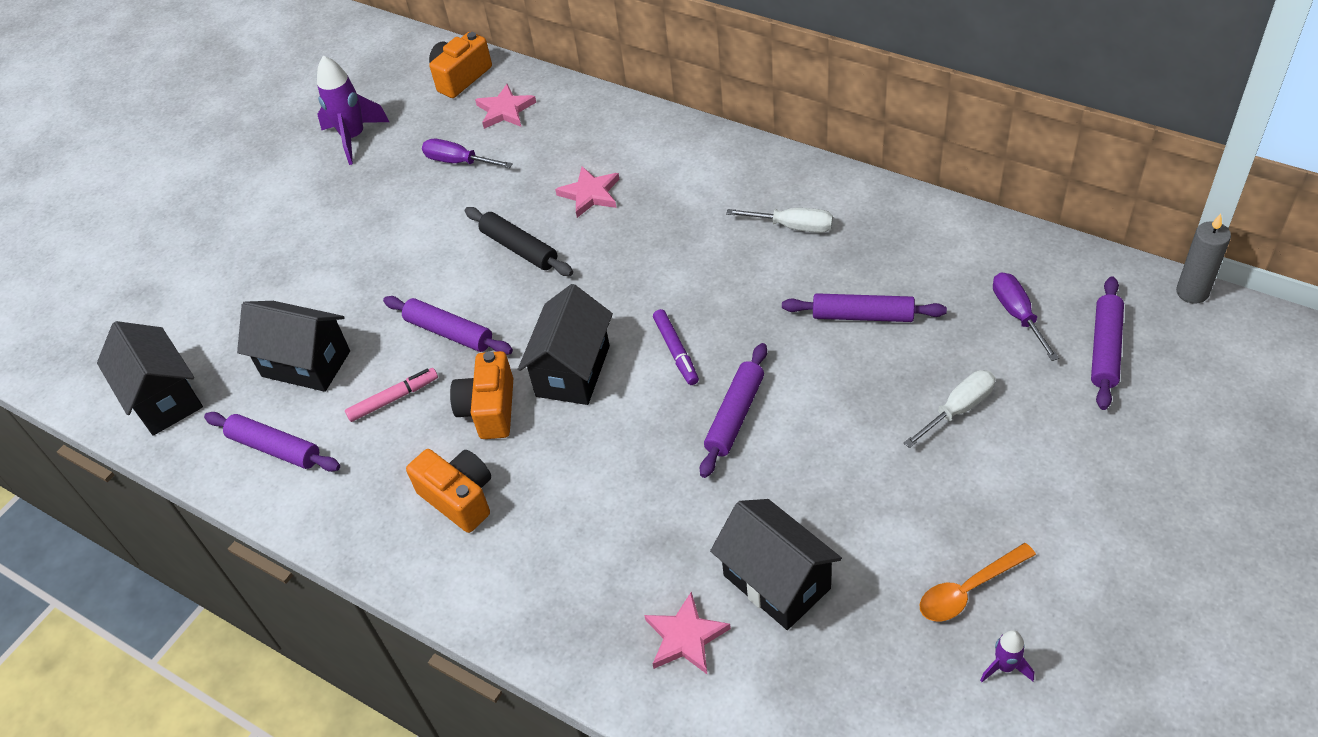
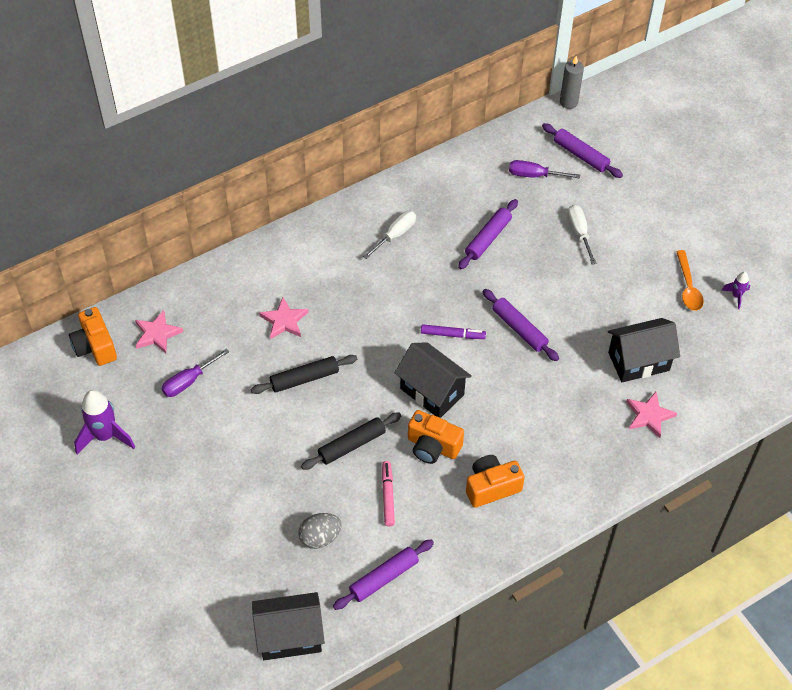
camera: 70 degrees left, 5 degrees up
black house [237,301,350,392] -> grey egg [298,513,342,549]
purple rolling pin [383,296,513,355] -> black rolling pin [301,413,401,470]

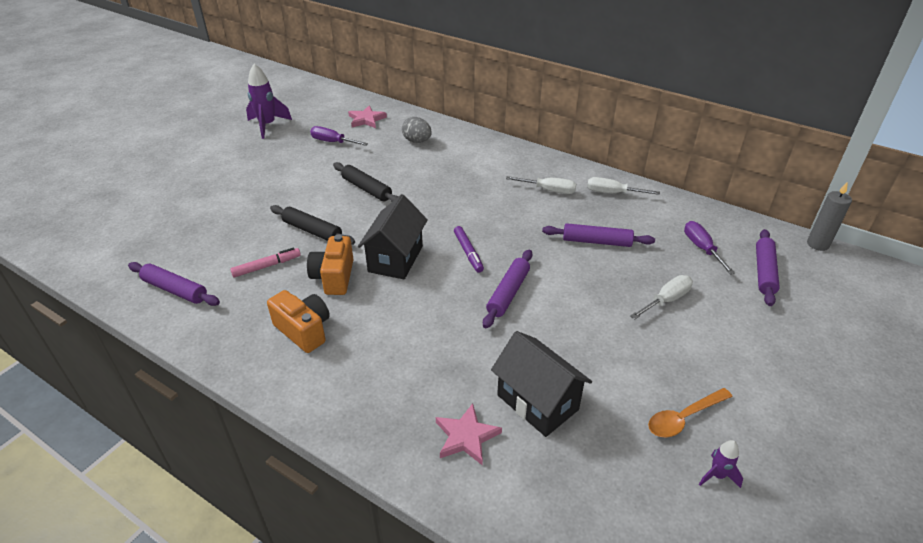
camera: 65 degrees right, 15 degrees down
orange camera [69,307,117,366] -> none
black house [252,592,325,660] -> none
pink star [259,297,309,339] -> none
grey egg [298,513,342,549] -> grey egg moved to [402,117,432,143]
none -> white screwdriver [587,177,660,195]

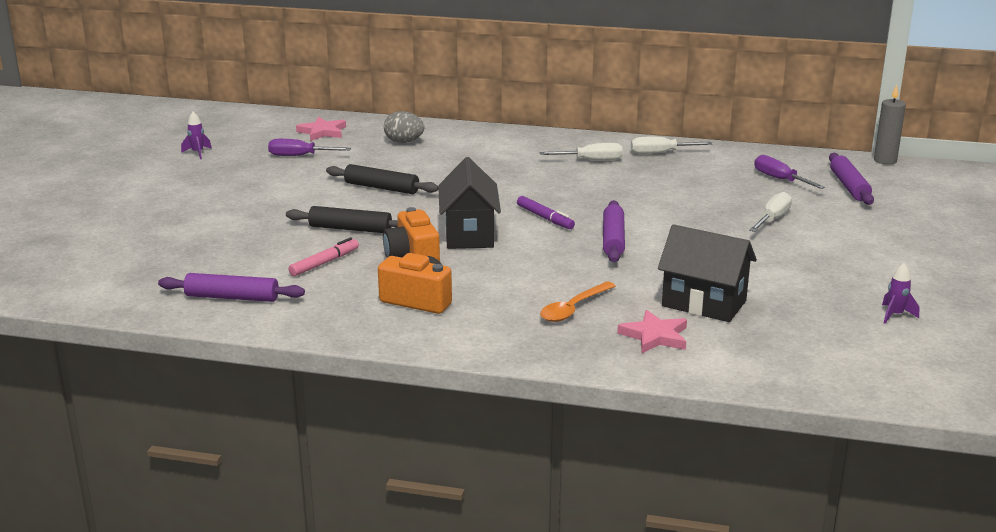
camera: 20 degrees left, 15 degrees down
purple rocket [246,64,292,139] -> purple rocket [181,111,212,159], size x0.51
purple rolling pin [542,223,655,247] -> none
orange spoon [648,388,733,437] -> orange spoon moved to [540,281,615,322]

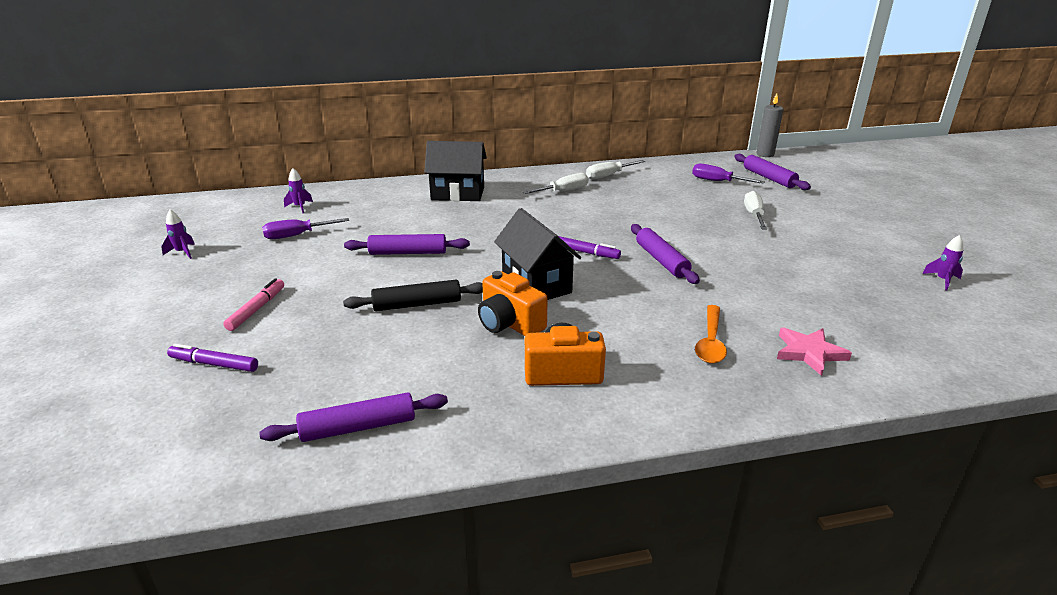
camera: 25 degrees left, 5 degrees up
pink marker [288,237,359,276] -> pink marker moved to [223,278,284,331]
pink star [296,117,346,141] -> purple rocket [284,168,313,213]
black rolling pin [326,164,438,194] -> purple rolling pin [344,234,470,255]
grey egg [384,111,424,143] -> none
black house [658,224,757,322] -> black house moved to [424,141,487,201]
none -> purple marker [167,344,258,372]

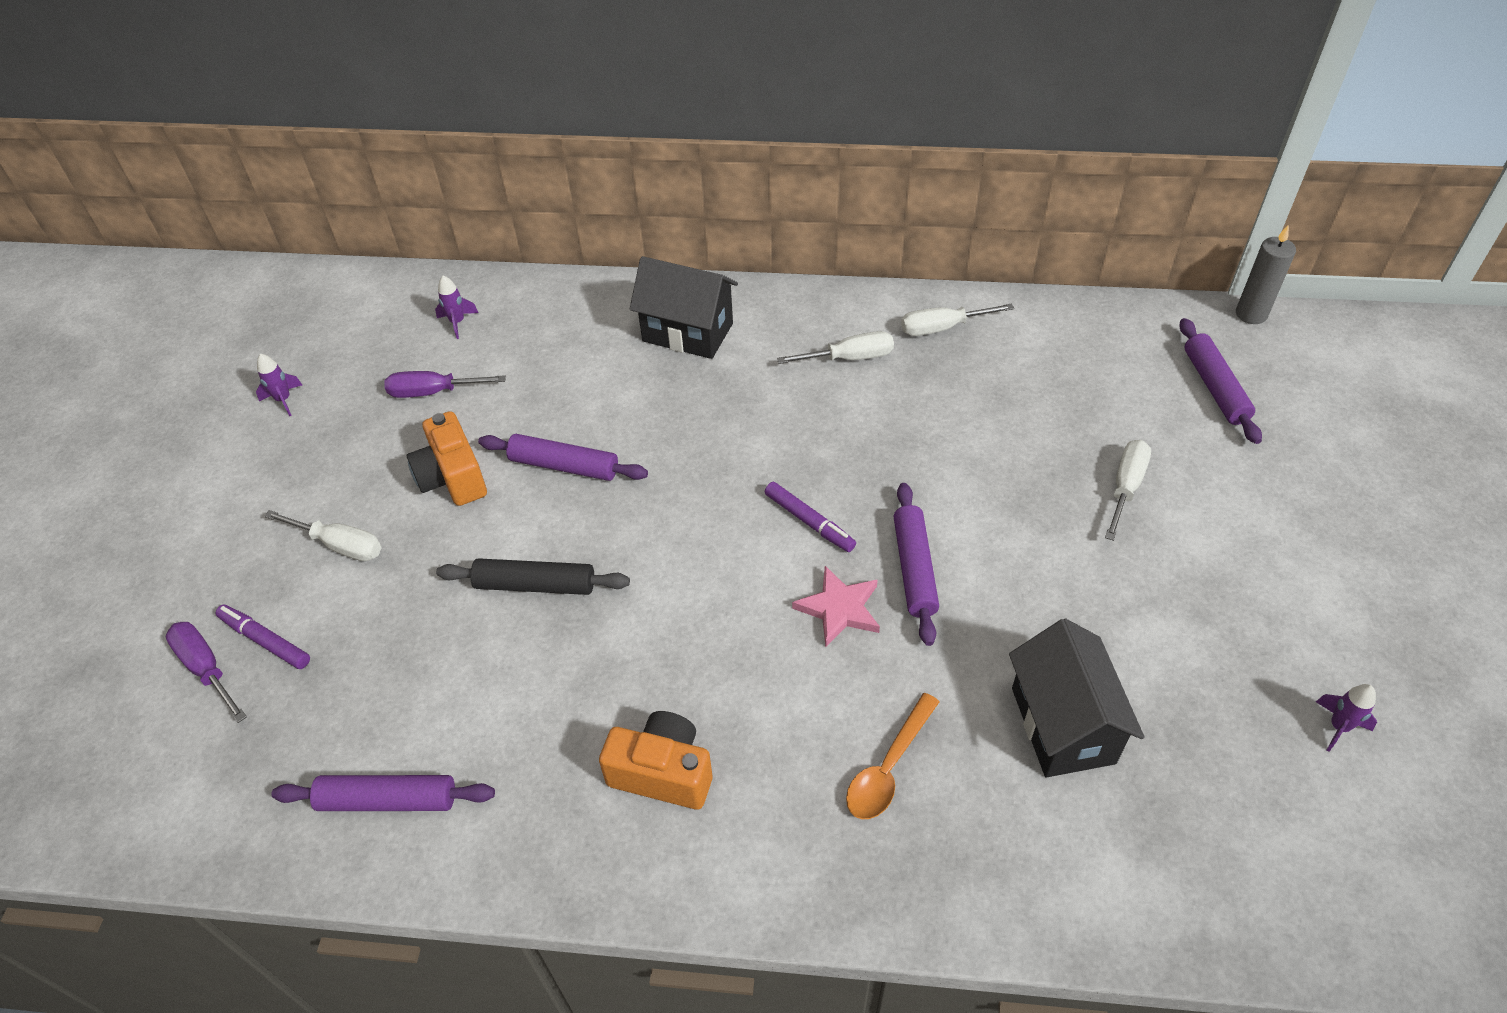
camera: 20 degrees right, 20 degrees up
pink marker [223,278,284,331] -> white screwdriver [264,510,382,561]
orange camera [478,271,548,336] -> orange camera moved to [407,411,487,506]
black house [494,208,581,300] -> black house moved to [1009,618,1144,777]
purple screwdriver [692,164,765,184] -> purple screwdriver moved to [166,622,247,723]
pink star [777,328,852,376] -> pink star moved to [792,566,880,648]

